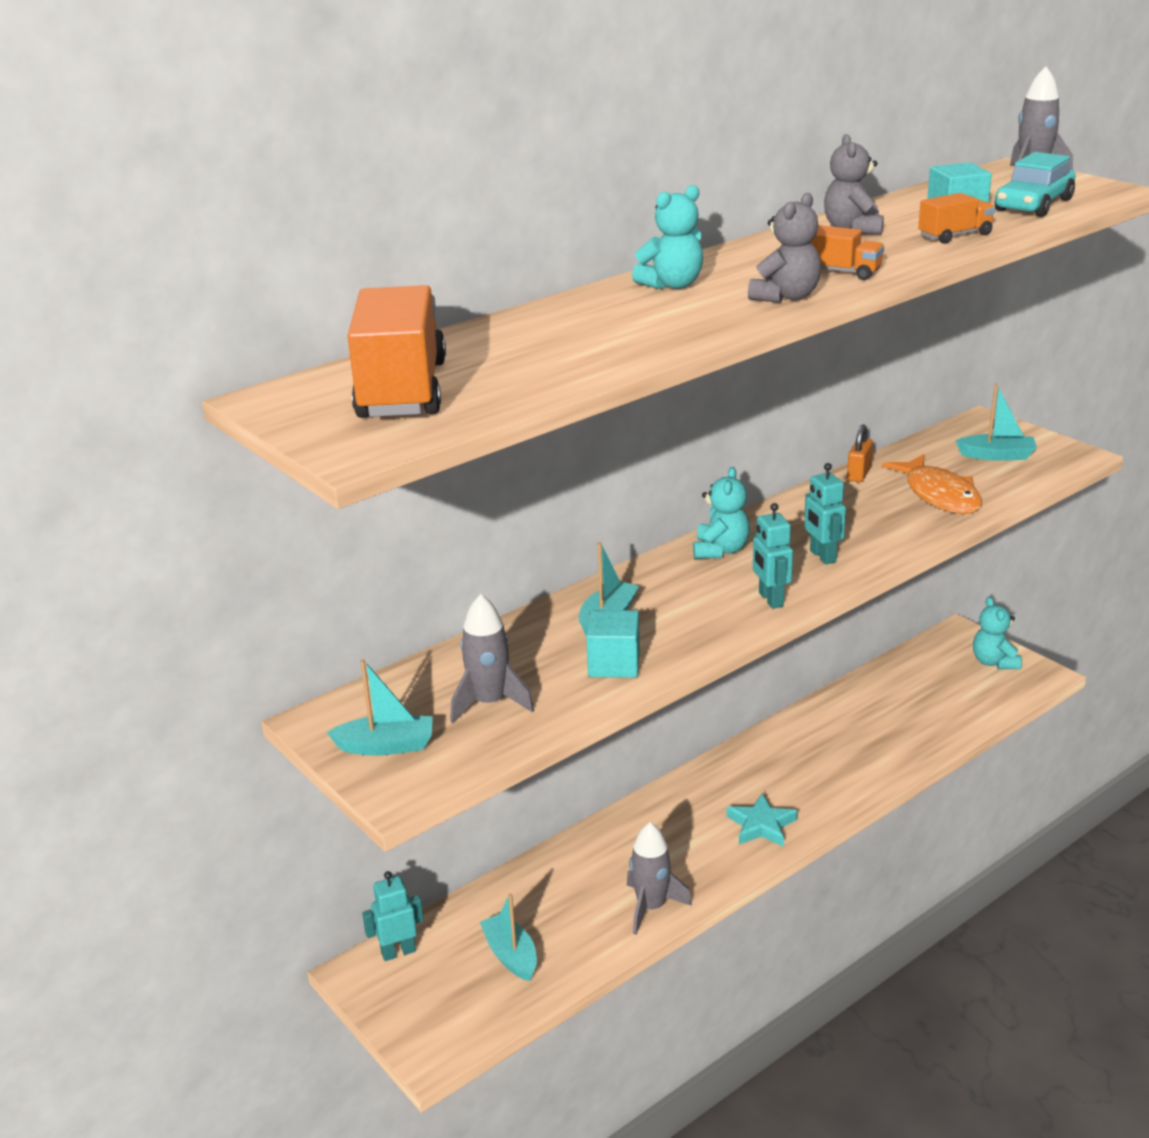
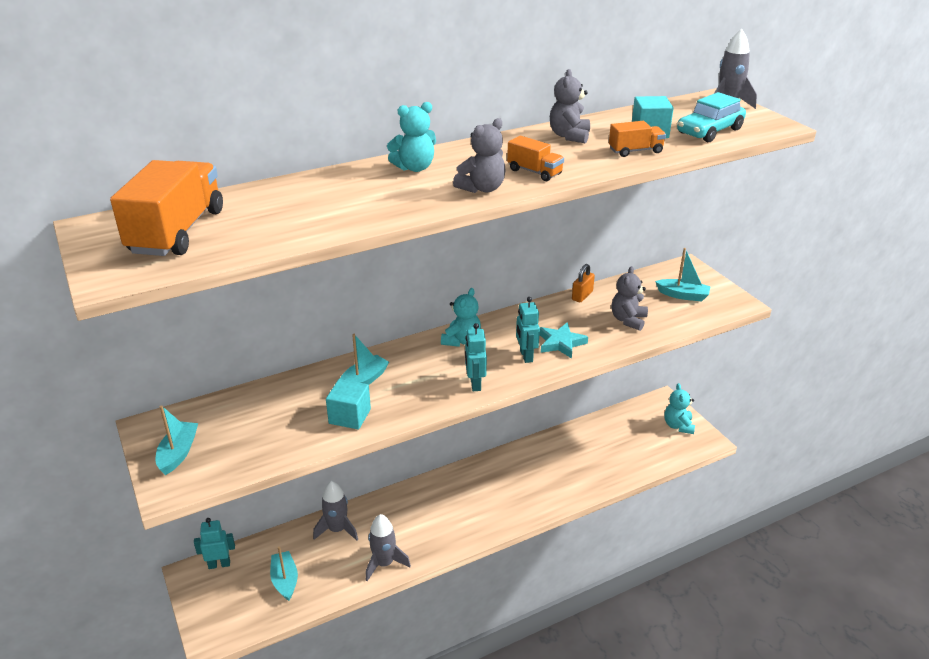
camera: 10 degrees right, 5 degrees up
turquoise boat [327,659,433,756] -> turquoise boat turned 90 degrees counterclockwise [156,406,198,475]
grey rocket [450,594,534,723] -> grey rocket moved to [313,481,358,541]
turquoise star [726,793,798,847] -> turquoise star moved to [539,322,588,359]
orange fish [882,454,982,514] -> grey teddy bear [612,266,648,331]

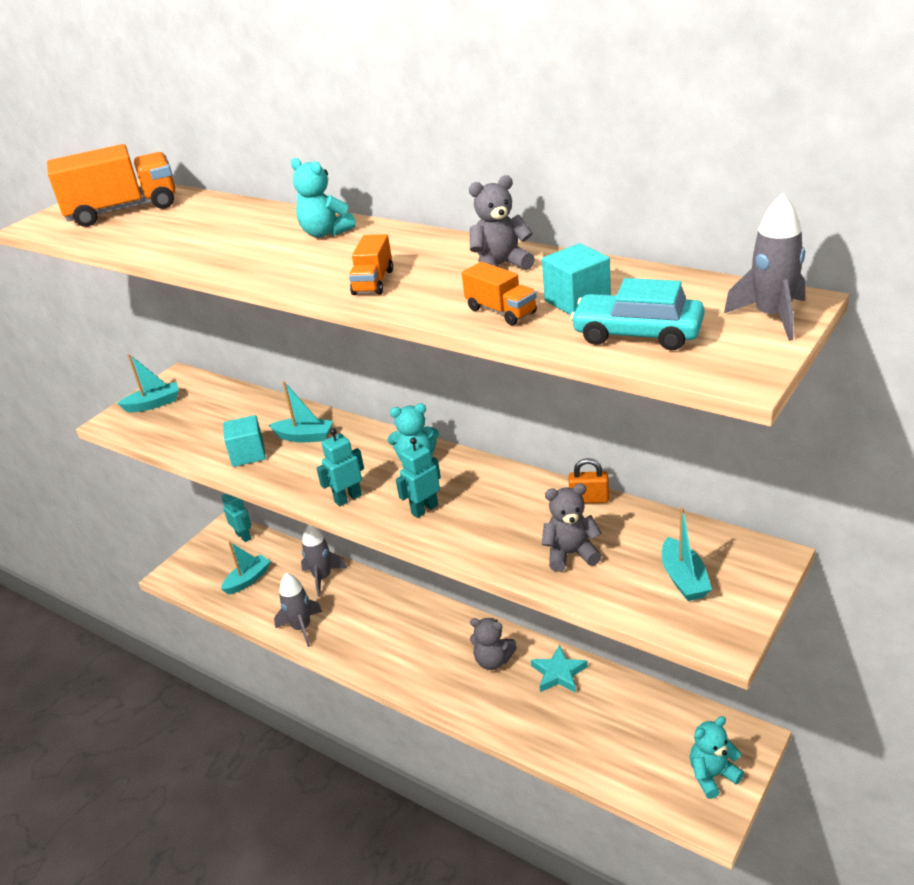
camera: 65 degrees right, 0 degrees up
grey teddy bear [453,118,506,193] -> grey teddy bear moved to [470,618,517,670]
turquoise star [539,322,588,359] -> turquoise star moved to [531,645,588,693]

